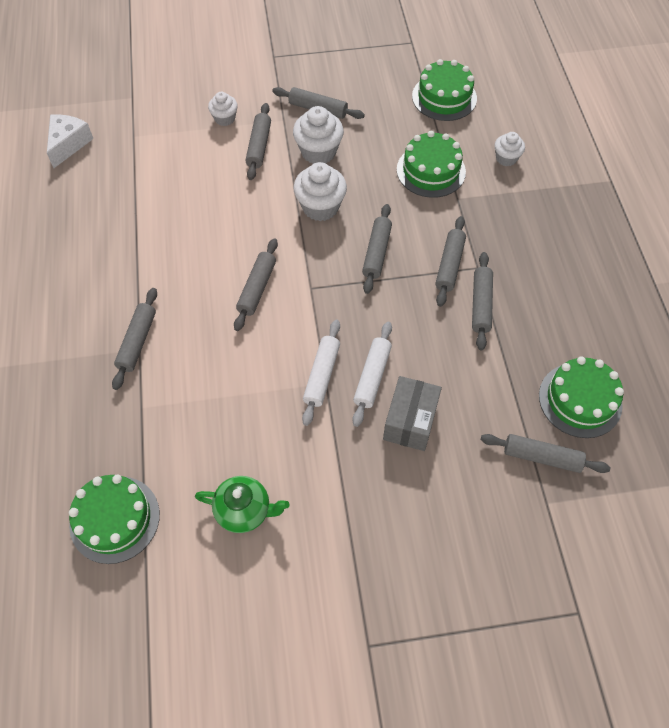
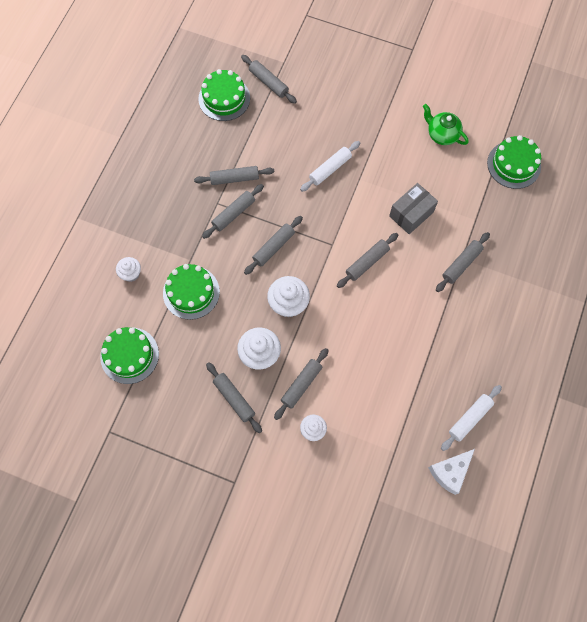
camera: 150 degrees left, 10 degrees up
white rolling pin [302,320,340,426] -> white rolling pin moved to [441,385,502,451]
grey box [383,376,442,451] -> grey box moved to [389,183,438,234]
grey rolling pin [472,252,493,351] -> grey rolling pin turned 45 degrees clockwise [194,166,274,185]

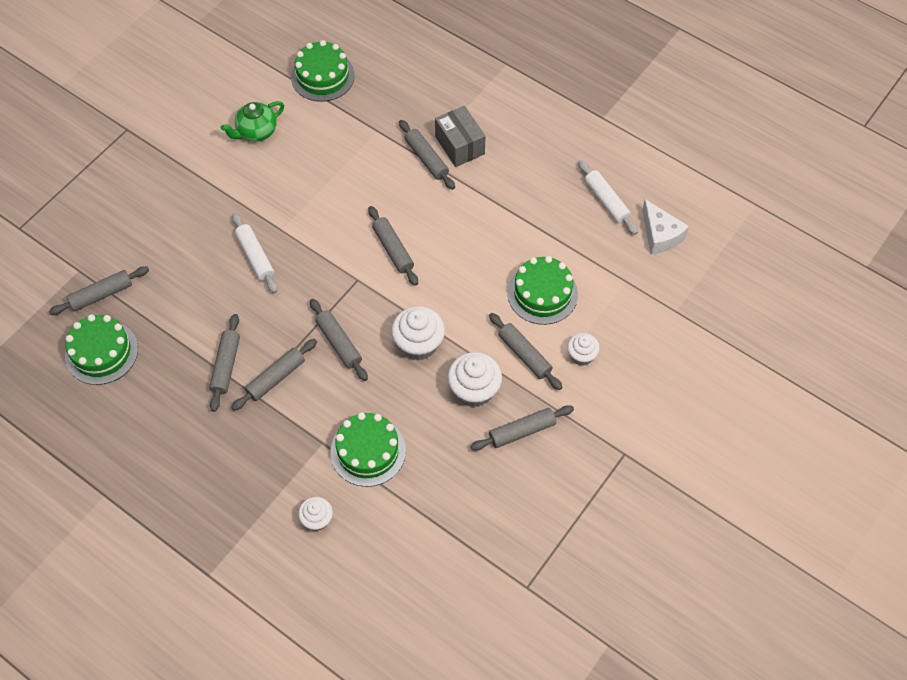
camera: 75 degrees left, 10 degrees down
green cake [100,327,159,384] -> green cake moved to [507,256,578,325]
grey rolling pin [202,184,264,239] -> grey rolling pin turned 75 degrees clockwise [231,339,317,411]
grey box [389,183,438,234] -> grey box moved to [435,106,486,167]

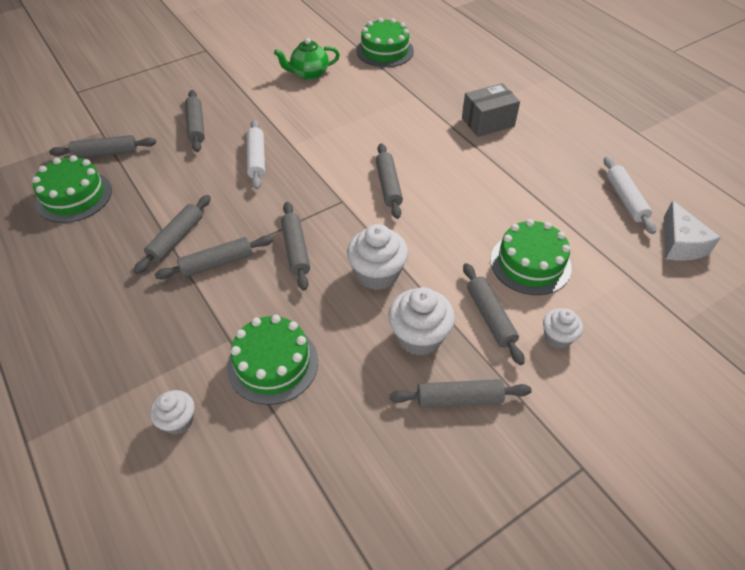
camera: 20 degrees right, 10 degrees down
grey rolling pin [399,120,455,190] -> grey rolling pin moved to [185,90,205,152]
grey box [435,106,486,167] -> grey box turned 75 degrees clockwise [462,83,520,137]

